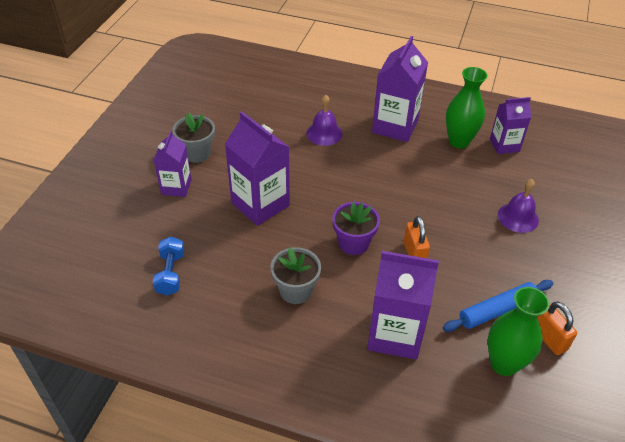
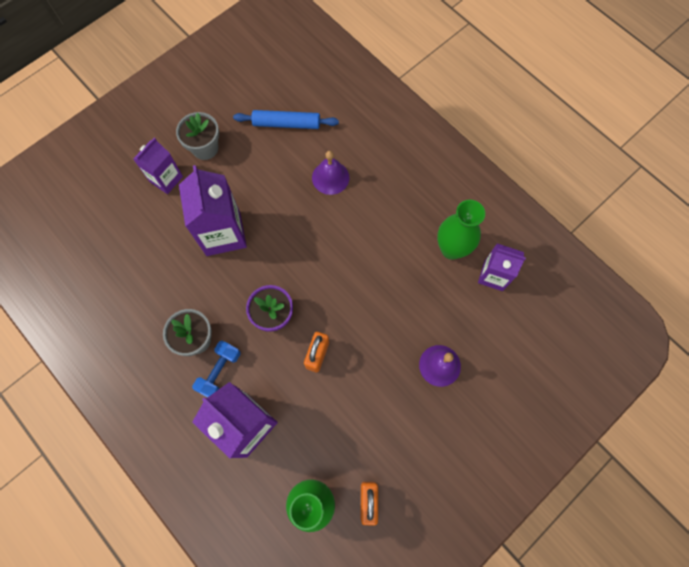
camera: 30 degrees right, 25 degrees up
blue dumbbell [153,237,184,296] -> blue dumbbell moved to [192,341,241,397]
purple carton [372,36,428,142] -> none
blue rolling pin [443,280,553,332] -> blue rolling pin moved to [233,110,339,129]

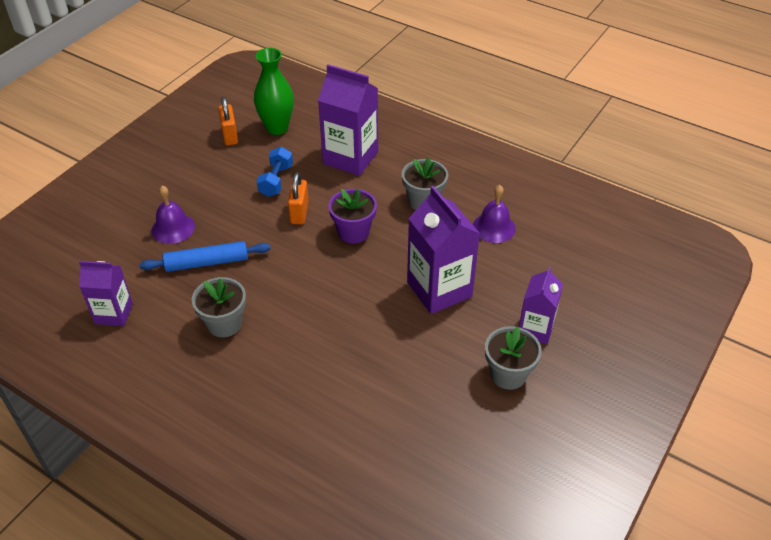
camera: 165 degrees right, 25 degrees down
blue dumbbell [192,341,241,397] -> blue dumbbell moved to [257,147,293,197]
blue rolling pin [233,110,339,129] -> blue rolling pin moved to [139,241,270,272]
purple bell [312,151,349,195] -> purple bell moved to [473,185,516,243]
green vase [437,200,485,260] -> none
none -> grey flower pot [192,277,246,337]

